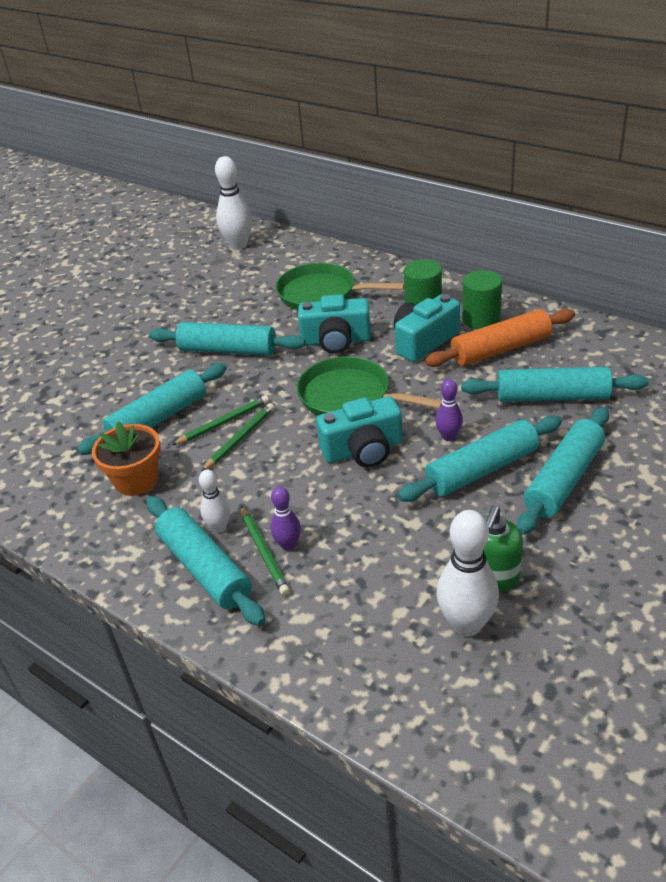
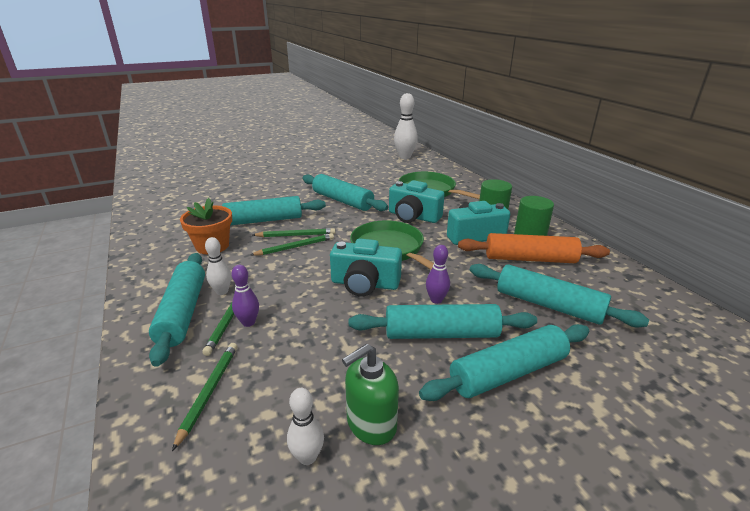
camera: 25 degrees right, 10 degrees down
white bowling pin [436,510,499,637] -> white bowling pin [287,388,324,465], size x0.56
none -> green pencil [172,343,237,451]

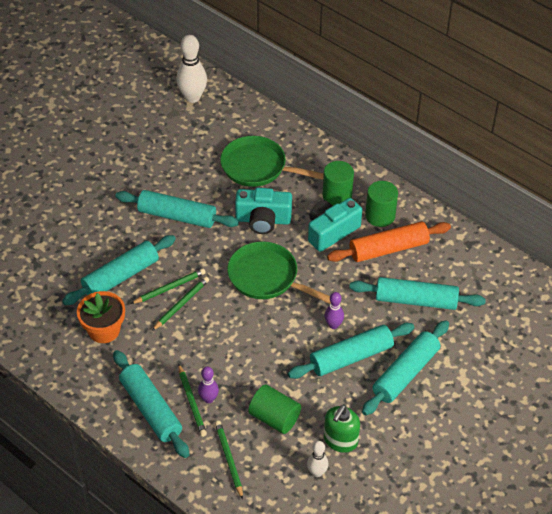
camera: 25 degrees left, 20 degrees up
white bowling pin [205,237,231,295] -> none
turquoise camera [330,239,402,297] -> none
none -> green cylinder [248,385,301,434]

